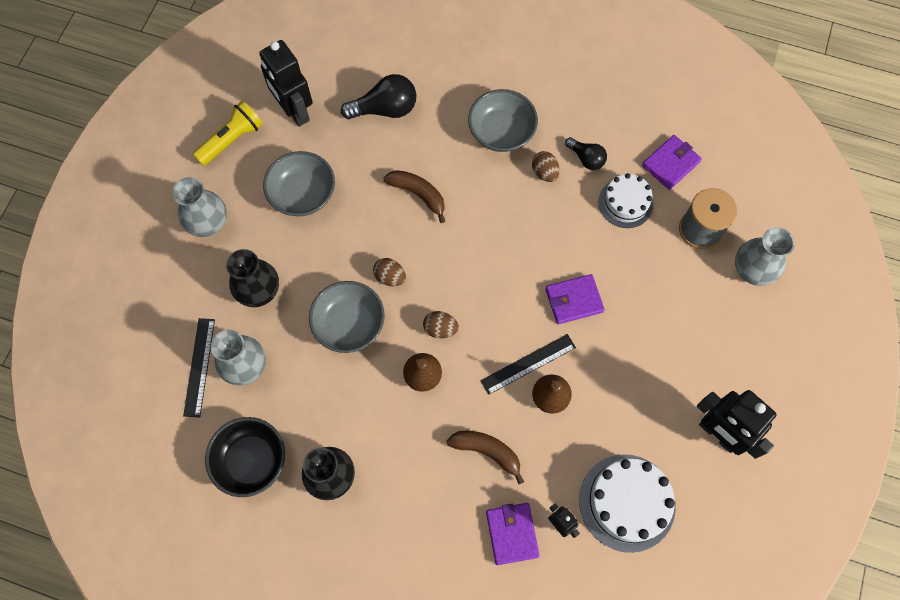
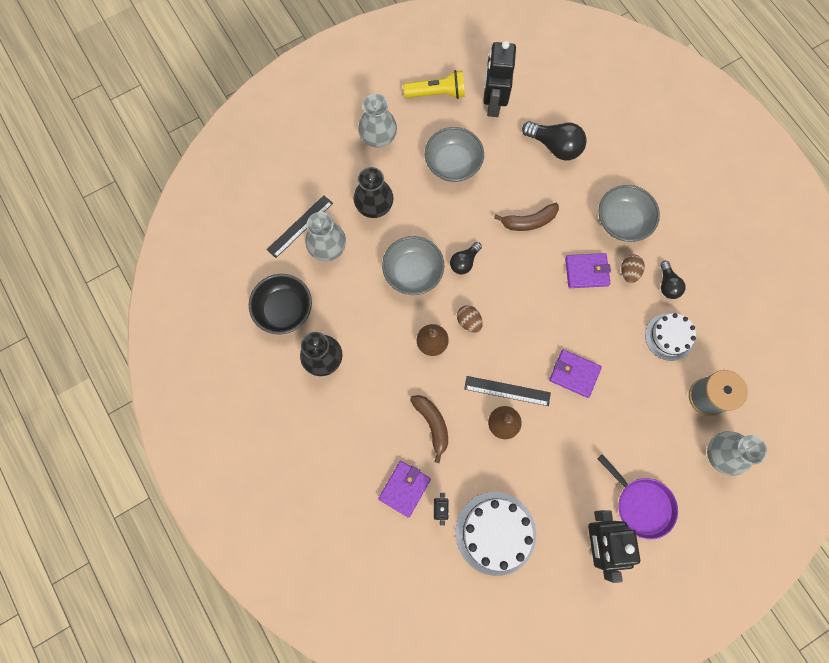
camera: 40 degrees right, 5 degrees up
brown egg [373,258,406,286] -> black light bulb [450,242,482,274]
brown banana [383,170,445,223] -> brown banana turned 90 degrees clockwise [494,203,559,231]
purple wallet [642,135,702,190] -> purple wallet moved to [565,253,611,288]
none -> purple pan [598,454,678,540]

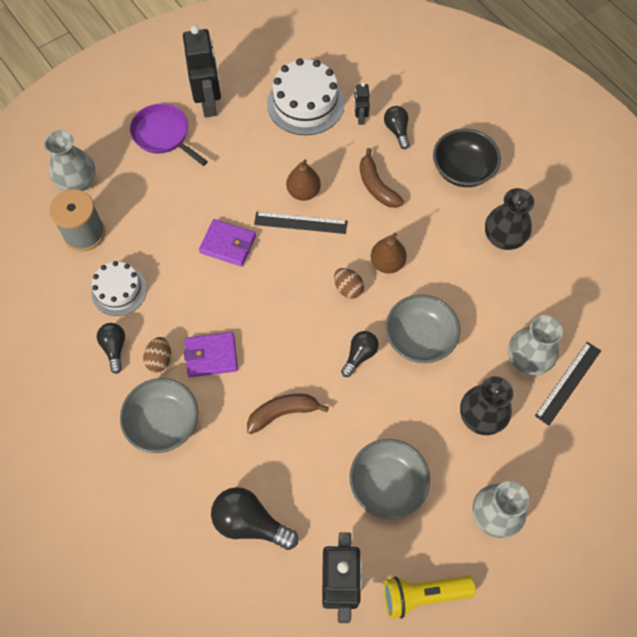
camera: 175 degrees right, 10 degrees down
black bowl [249,274,312,335] -> black bowl moved to [433,129,501,187]
purple wallet [378,461,431,518] -> black light bulb [384,106,410,149]

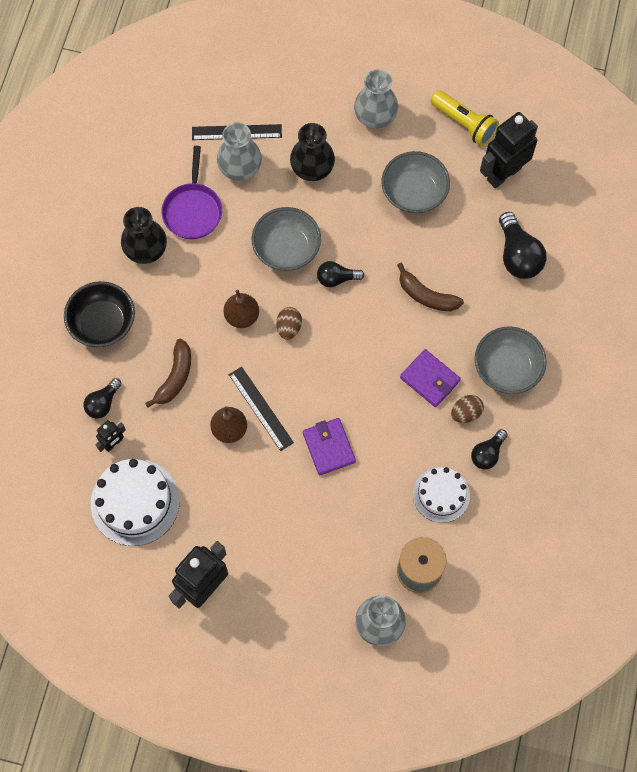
camera: 130 degrees left, 5 degrees up
purple pan [130,104,208,166] -> purple pan moved to [161,146,222,239]

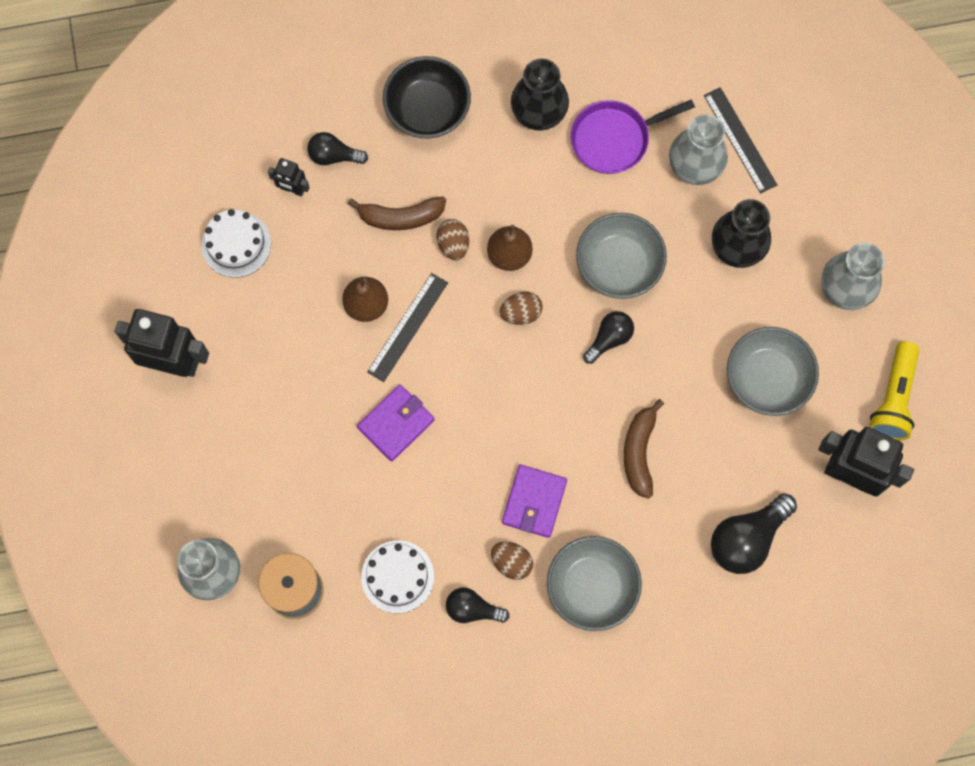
camera: 65 degrees right, 5 degrees up
white cake [91,459,180,546] -> white cake [202,209,271,278], size x0.64
black light bulb [317,261,364,287] -> black light bulb turned 75 degrees clockwise [583,311,634,364]
none -> brown egg [437,219,469,260]

